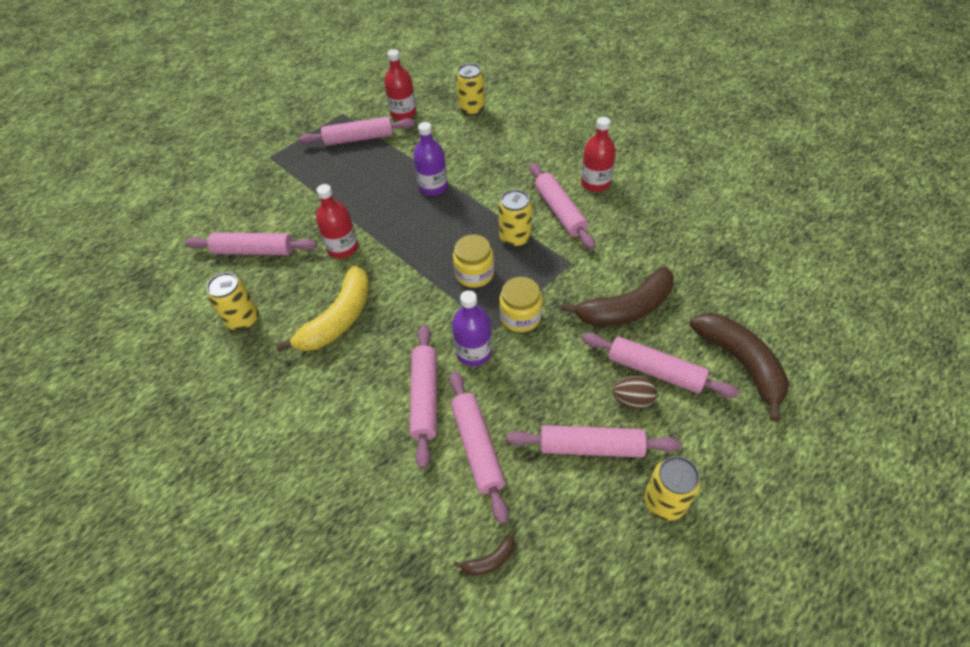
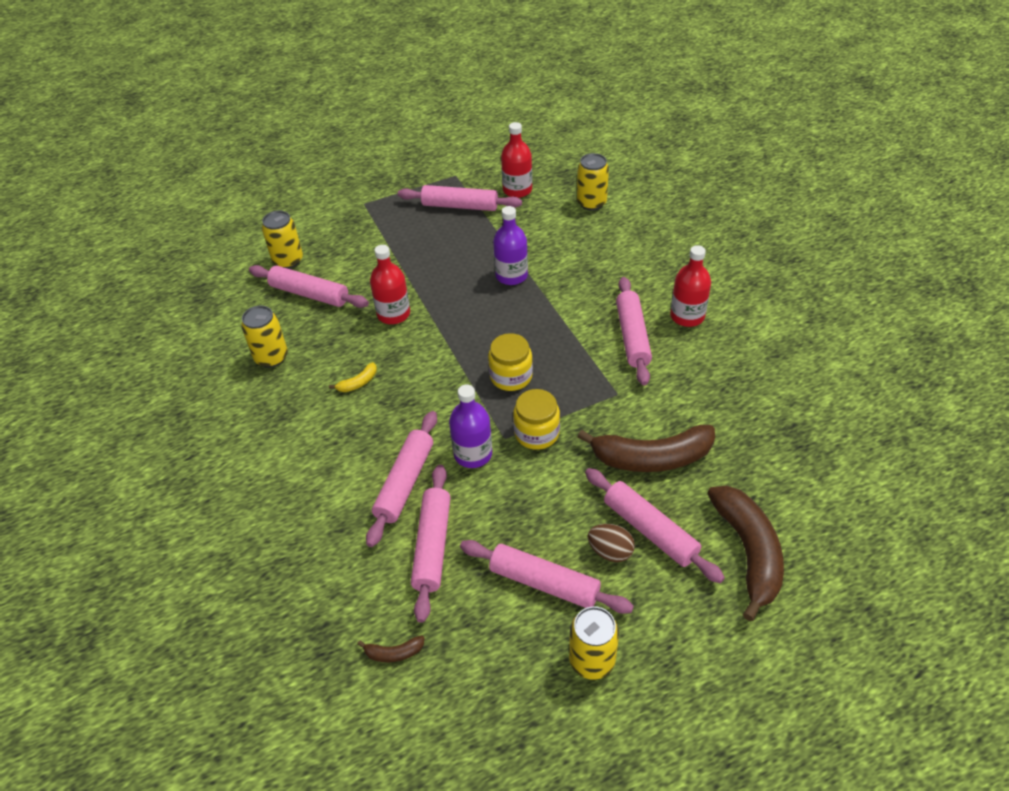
camera: 20 degrees right, 5 degrees down
yellow banana [276,266,370,351] -> yellow banana [329,362,377,392], size x0.42
yellow can [498,189,532,247] -> yellow can moved to [262,211,303,269]

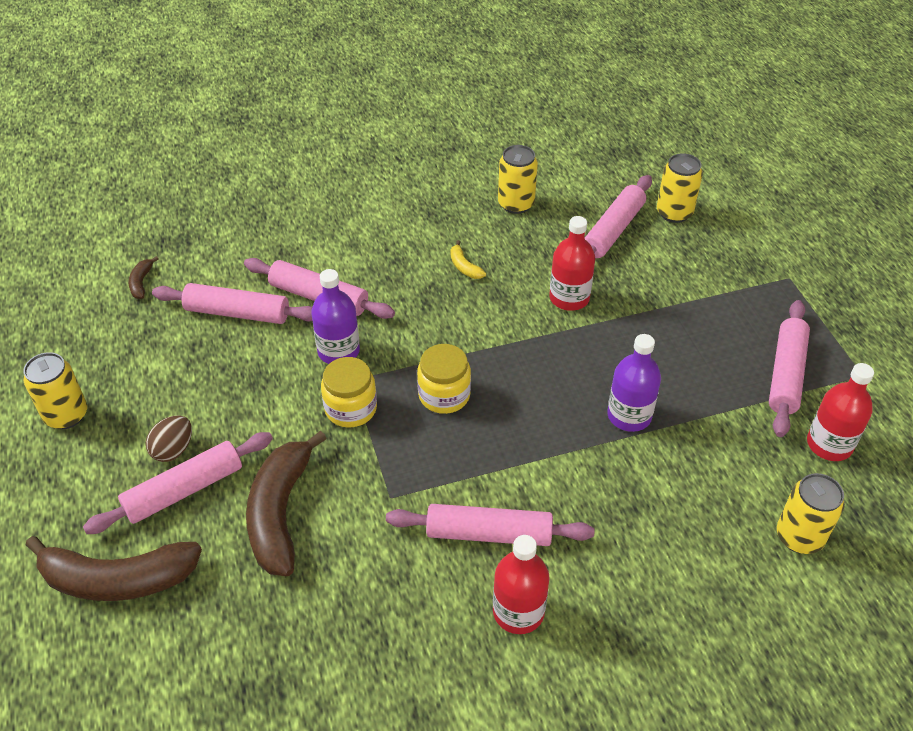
camera: 95 degrees right, 0 degrees up
pink rolling pin [460,540,634,614] -> none

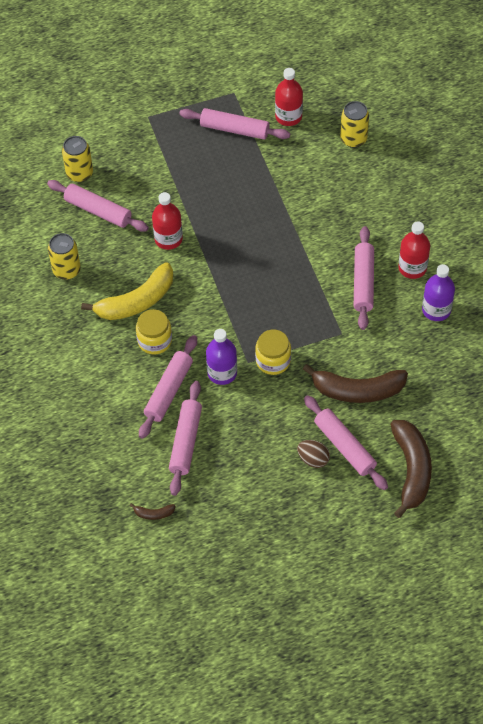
camera: 90 degrees left, 10 degrees up
yellow can [23,352,87,429] -> none
yellow jar [417,344,471,414] -> yellow jar moved to [136,309,172,354]
yellow banana [450,240,486,279] -> yellow banana [81,262,173,320], size x2.37
purple bottle [607,334,661,432] -> purple bottle moved to [422,264,455,321]

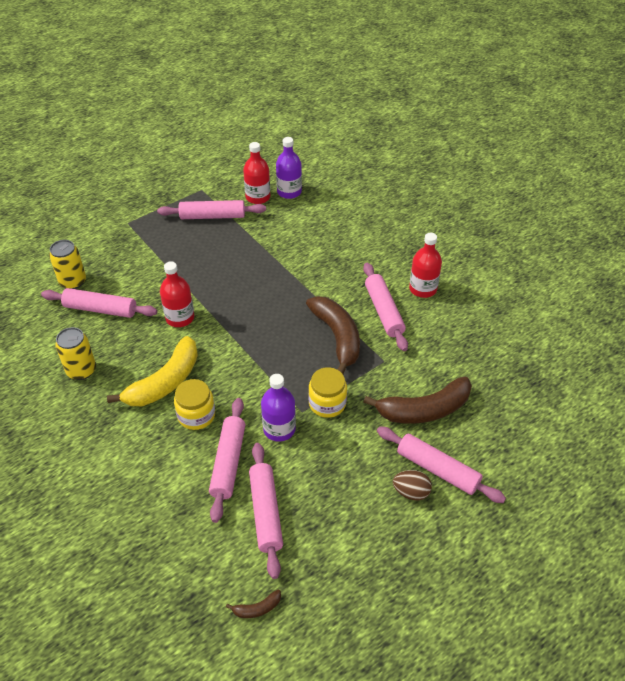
camera: 20 degrees left, 10 degrees down
yellow can [340,101,369,148] -> none
brown banana [390,420,432,518] -> brown banana moved to [306,296,360,374]
purple bottle [422,264,455,321] -> purple bottle moved to [276,137,302,199]

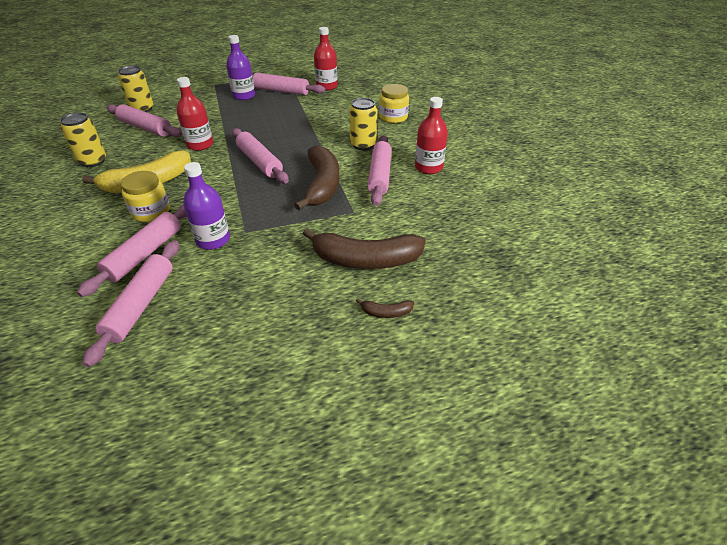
camera: 20 degrees right, 5 degrees down
brown banana [226,589,281,618] -> brown banana moved to [356,298,414,318]
purple bottle [276,137,302,199] -> purple bottle moved to [226,35,255,100]
yellow jar [308,367,347,418] -> yellow jar moved to [379,84,409,123]
pink rolling pin [377,426,506,503] -> pink rolling pin moved to [232,128,289,183]
brown egg [393,470,432,500] -> none
none -> yellow can [349,98,377,150]

